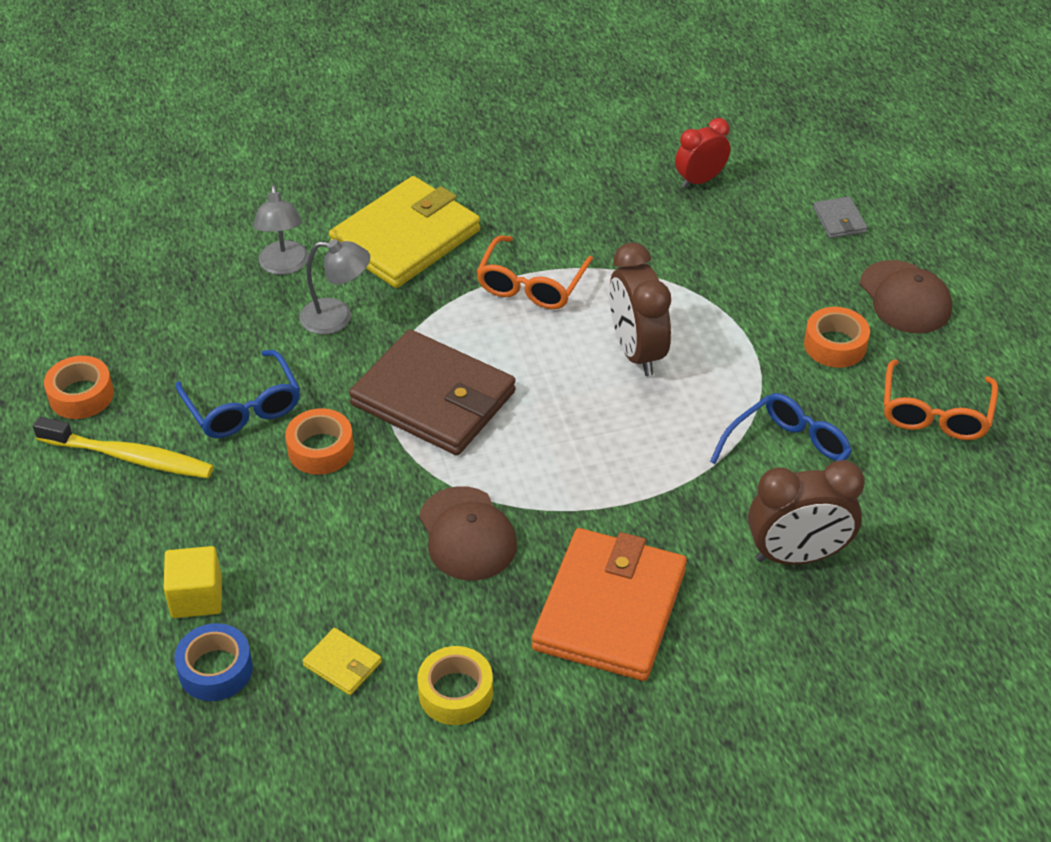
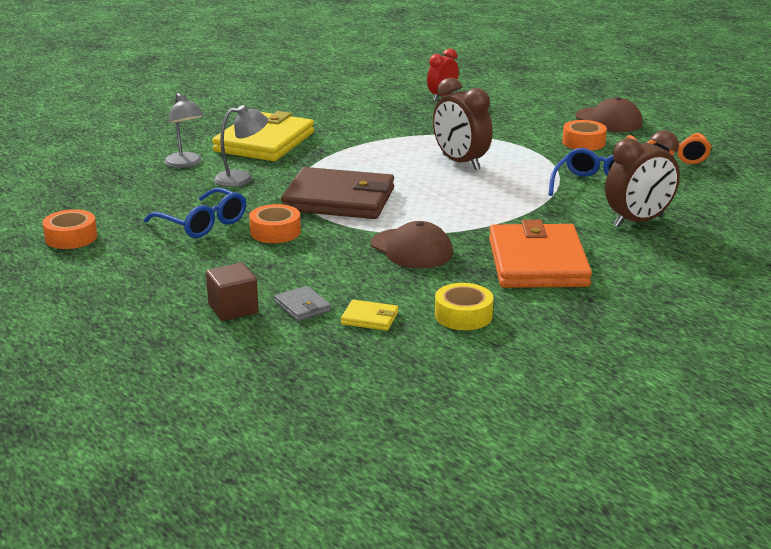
camera: 20 degrees left, 20 degrees down
yellow toothbrush [33,417,214,478] -> none
yellow cube [163,546,222,618] -> brown cube [206,263,259,321]
blue tape [174,623,253,701] -> none
orange glasses [476,235,593,309] -> none
grey wallet [813,197,868,238] -> grey wallet moved to [274,286,331,321]

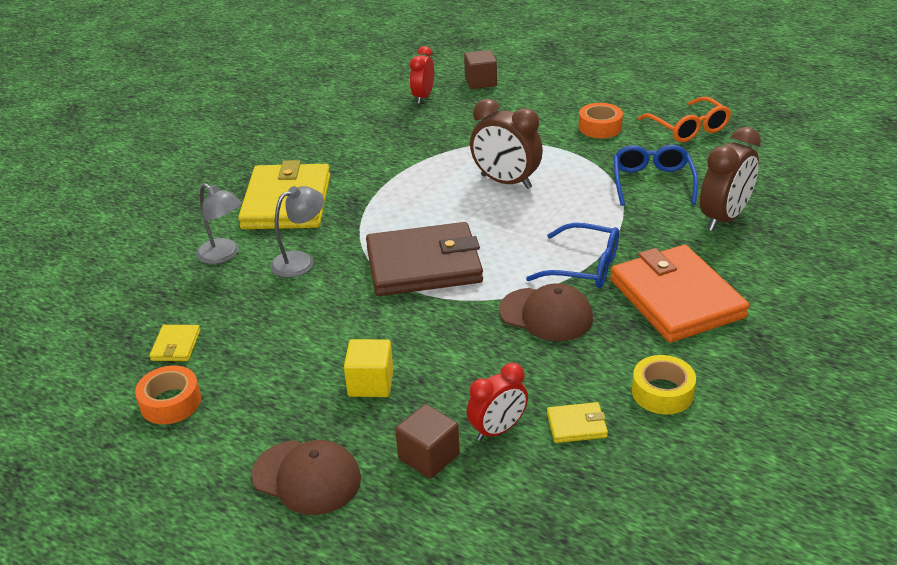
camera: 20 degrees left, 10 degrees up
blue glasses [144,188,246,238] -> blue glasses moved to [526,223,619,288]
orange tape [249,204,301,243] -> none
grey wallet [274,286,331,321] -> red clock [467,363,528,441]
brown cap [575,97,643,132] -> brown cap moved to [251,440,361,515]
none -> yellow wallet [149,325,200,361]
none -> yellow cube [344,339,394,397]
none -> brown cube [464,50,497,89]

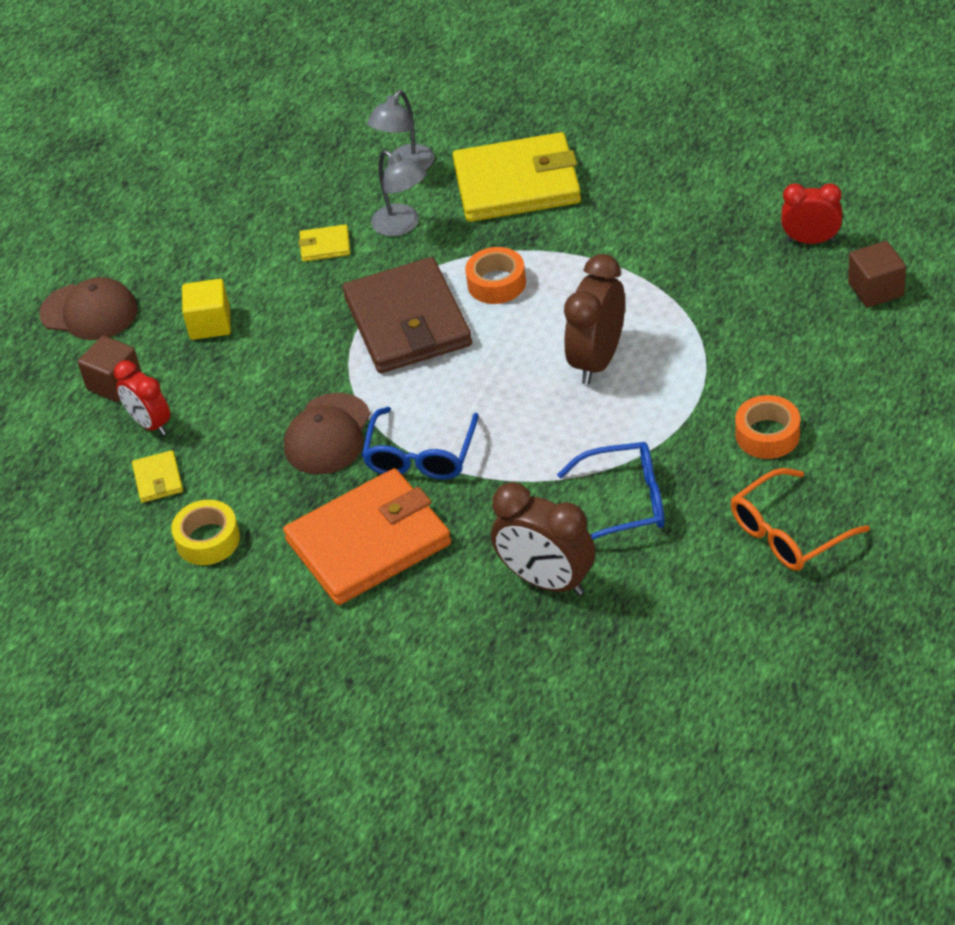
camera: 85 degrees right, 10 degrees up
orange tape [135,366,201,424] -> orange tape moved to [465,247,526,304]
yellow wallet [149,325,200,361] -> yellow wallet moved to [298,224,350,262]
brown cap [251,440,361,515] -> brown cap turned 90 degrees counterclockwise [39,277,137,340]

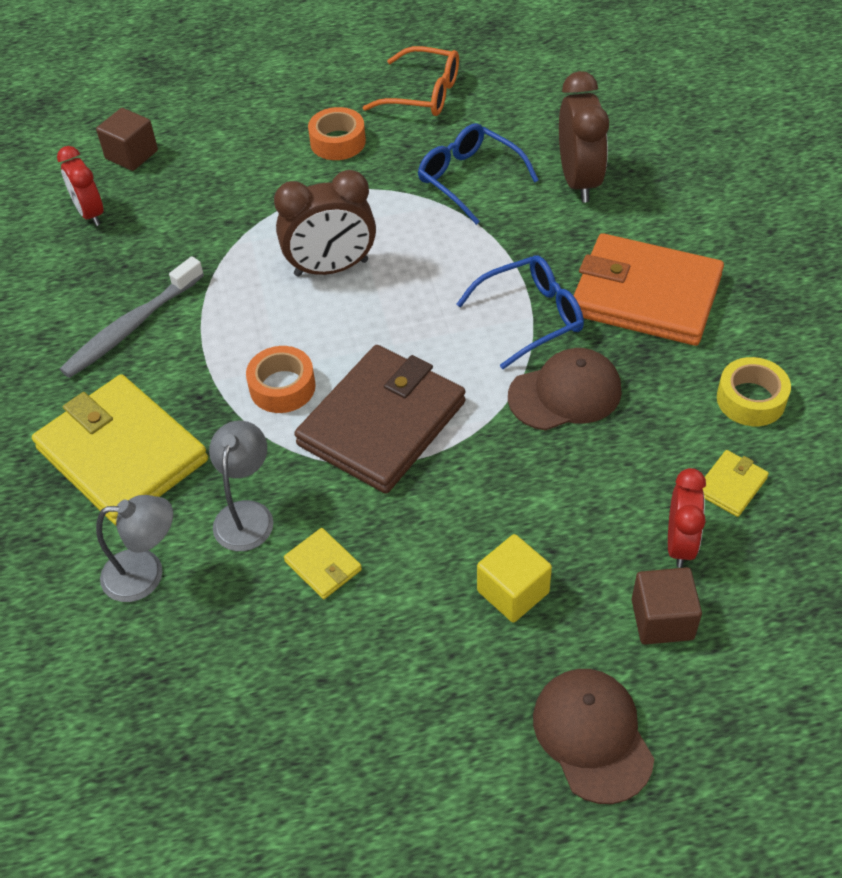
camera: 130 degrees left, 5 degrees up
none -> grey toothbrush [60,256,204,378]

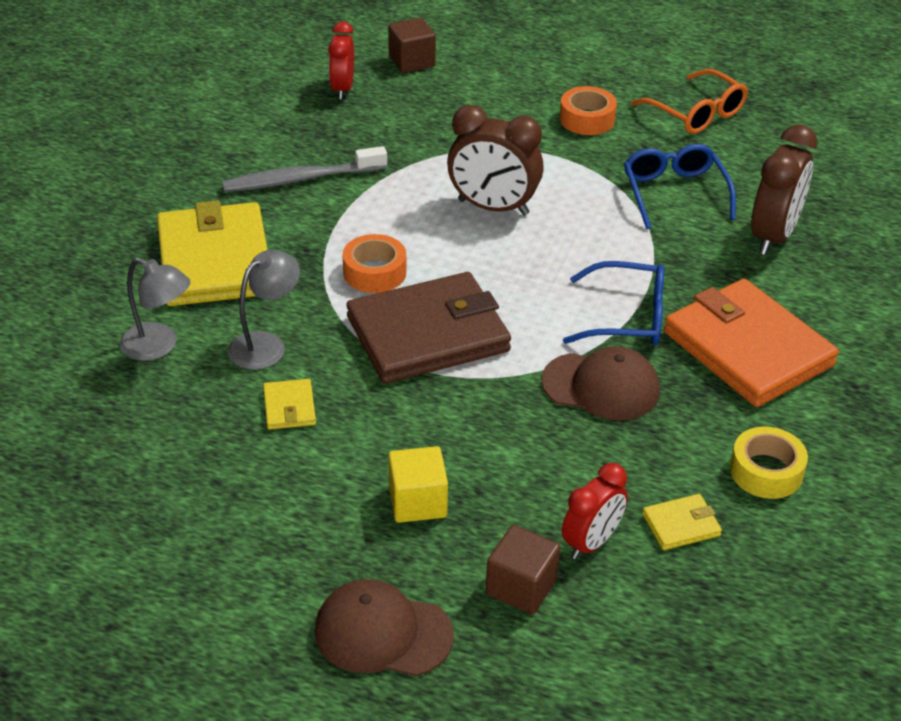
camera: 30 degrees right, 10 degrees down
brown cap [533,669,654,804] -> brown cap turned 90 degrees counterclockwise [315,579,454,676]

